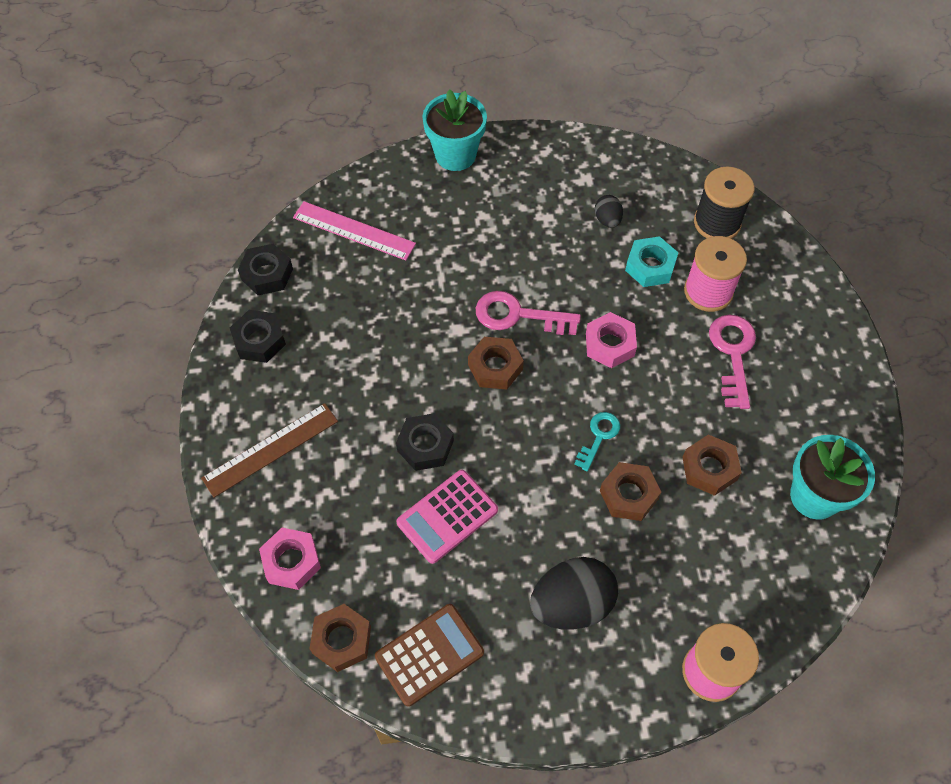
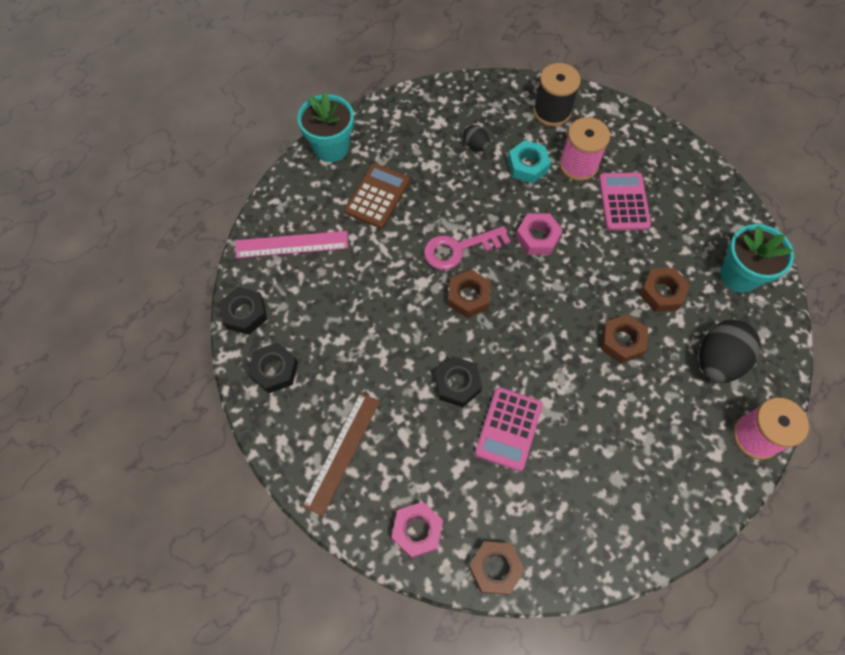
camera: 30 degrees left, 5 degrees up
brown calculator [375,604,484,707] -> brown calculator moved to [345,163,410,228]
black egg [530,557,618,630] -> black egg moved to [699,320,761,383]
turquoise key [574,412,620,471] -> none
pink key [709,315,756,409] -> pink calculator [599,172,651,230]

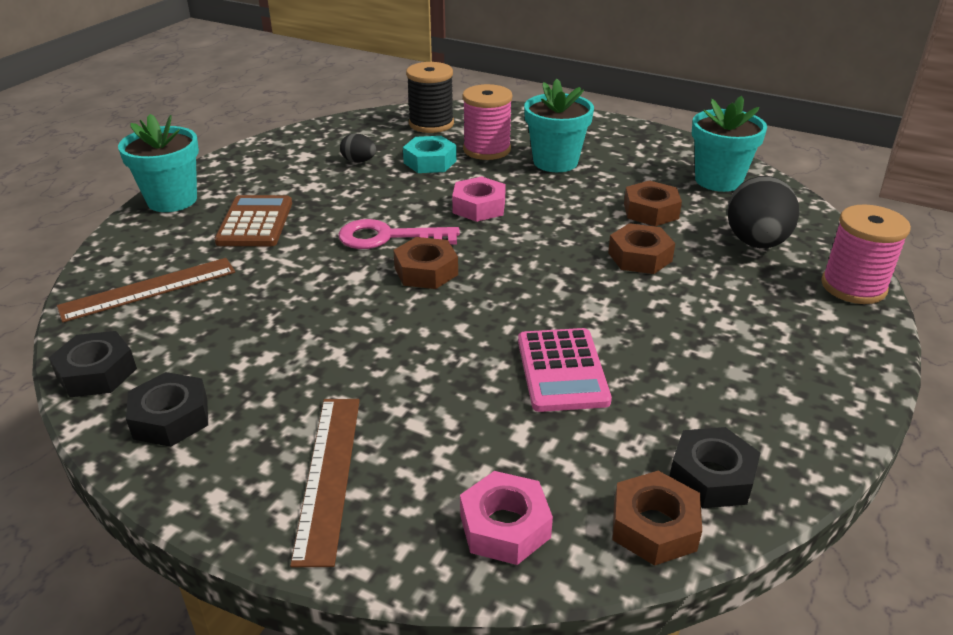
camera: 25 degrees left, 30 degrees down
pink ruler [236,231,348,258] -> brown ruler [57,258,235,323]
pink key [424,226,510,270] -> pink key turned 45 degrees clockwise [338,219,460,249]
black nut [434,356,482,407] -> black nut moved to [669,427,760,508]
pink calculator [599,172,651,230] -> turquoise flower pot [524,78,594,172]

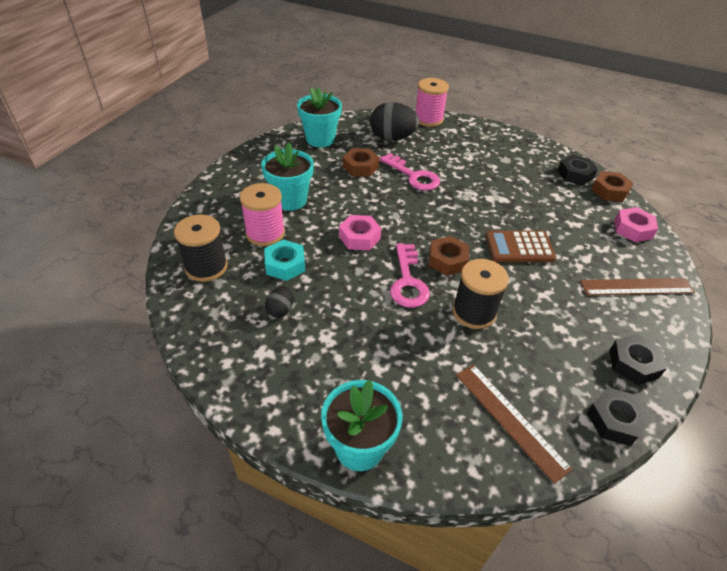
camera: 95 degrees left, 10 degrees up
brown calculator [214,195,292,246] -> brown calculator moved to [486,231,556,262]
pink calculator [518,328,612,412] -> none
brown nut [608,223,675,274] -> pink key [379,153,440,191]
none -> black spool [453,259,509,329]

